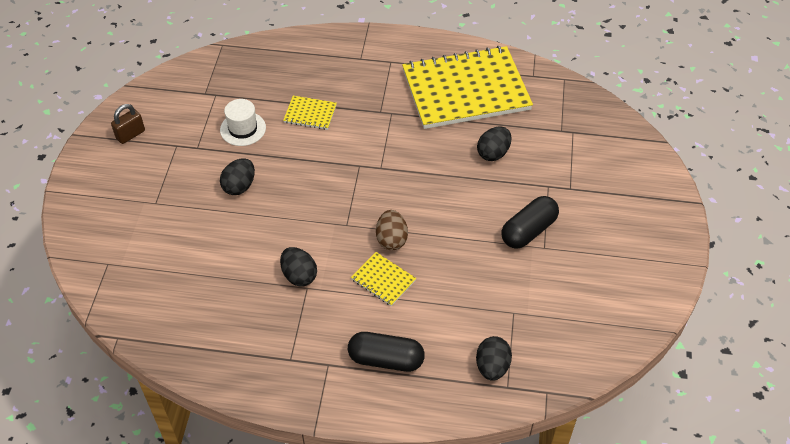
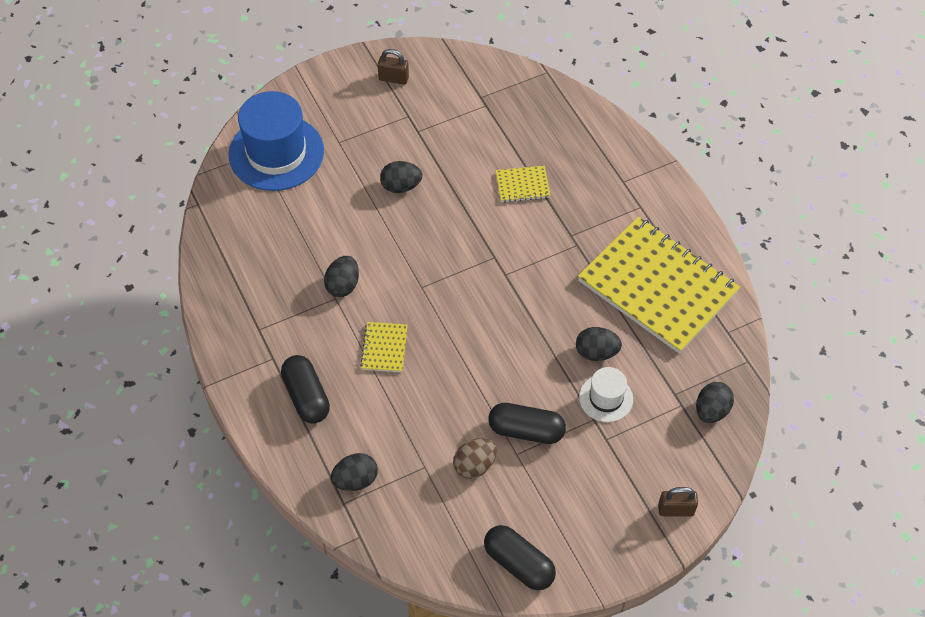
camera: 55 degrees right, 5 degrees up
white hat [220,99,266,146] -> white hat moved to [579,367,633,422]
yellow notebook [283,96,337,130] -> yellow notebook turned 75 degrees counterclockwise [496,166,550,203]
brown egg [376,210,408,250] -> brown egg moved to [453,438,497,479]
none -> blue hat [229,91,324,191]
none -> black capsule [484,525,556,590]
none -> brown padlock [658,487,698,517]
none -> black egg [696,382,734,423]

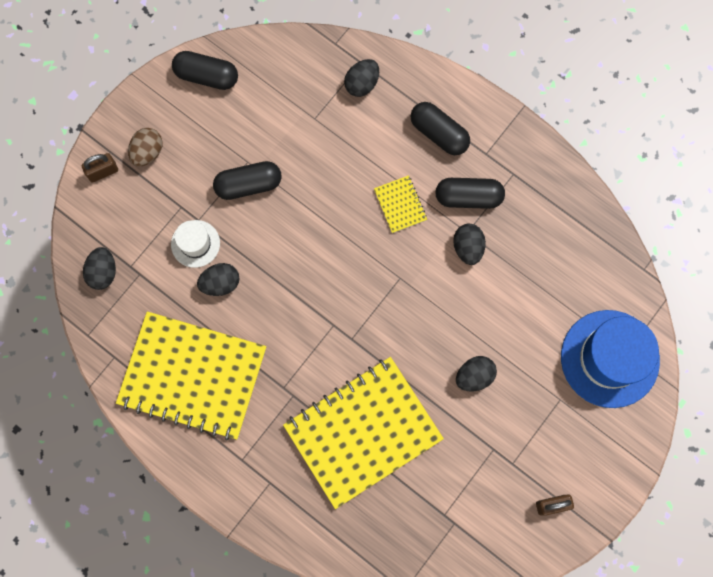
camera: 155 degrees right, 20 degrees up
brown egg [453,438,497,479] -> brown egg moved to [128,128,163,167]
yellow notebook [496,166,550,203] -> yellow notebook [283,357,444,509], size x2.46
none -> black capsule [435,178,505,209]

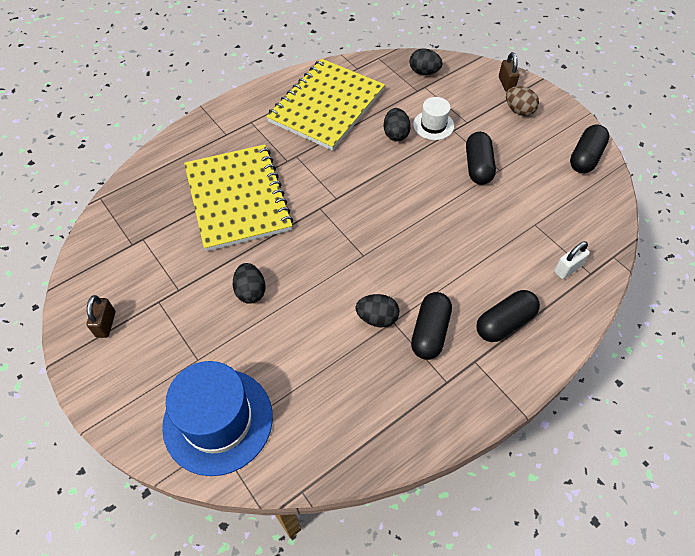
camera: 105 degrees right, 20 degrees down
black egg [344,59,379,97] -> white padlock [554,241,590,279]
yellow notebook [374,175,427,233] -> none

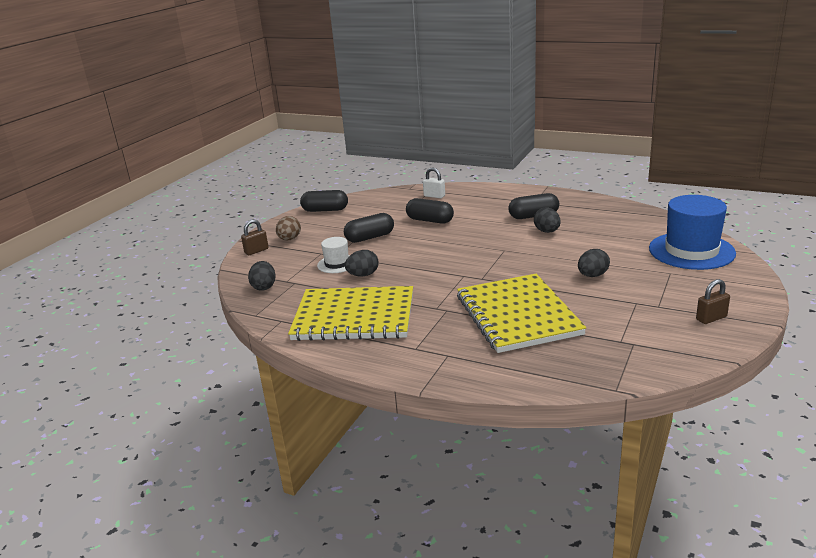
camera: 115 degrees left, 30 degrees down
yellow notebook [184,144,293,251] -> yellow notebook turned 60 degrees counterclockwise [457,274,586,353]
black capsule [476,290,540,342] -> black capsule moved to [406,198,454,224]

